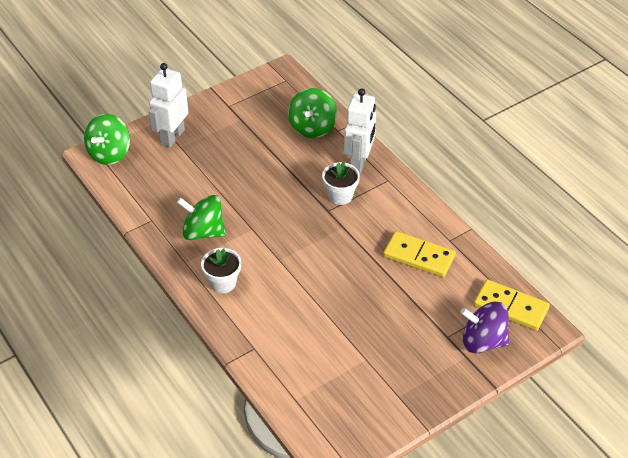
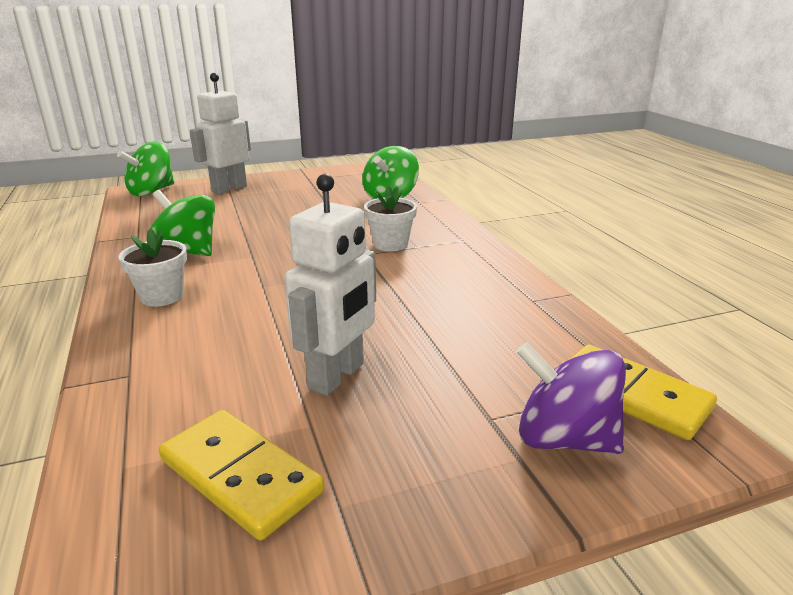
camera: 15 degrees right, 20 degrees down
white robot [344,88,376,174] -> white robot moved to [285,174,376,396]
yellow domino [383,231,456,277] -> yellow domino moved to [159,410,324,541]

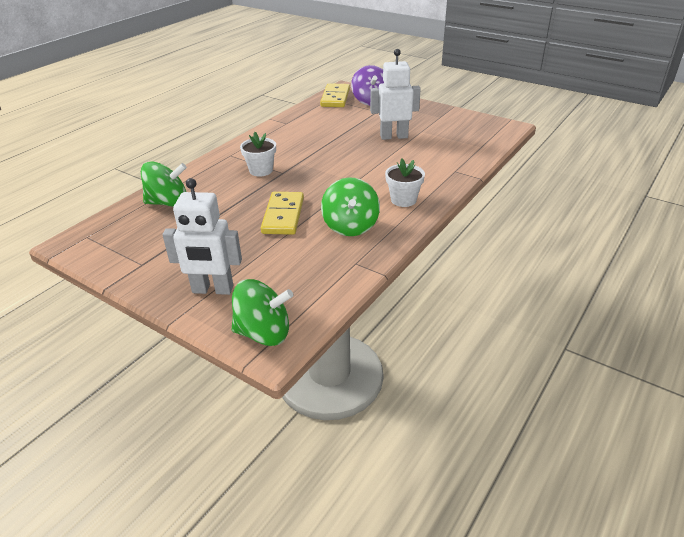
camera: 125 degrees left, 10 degrees up
yellow domino [159,410,324,541] -> yellow domino moved to [261,192,304,235]

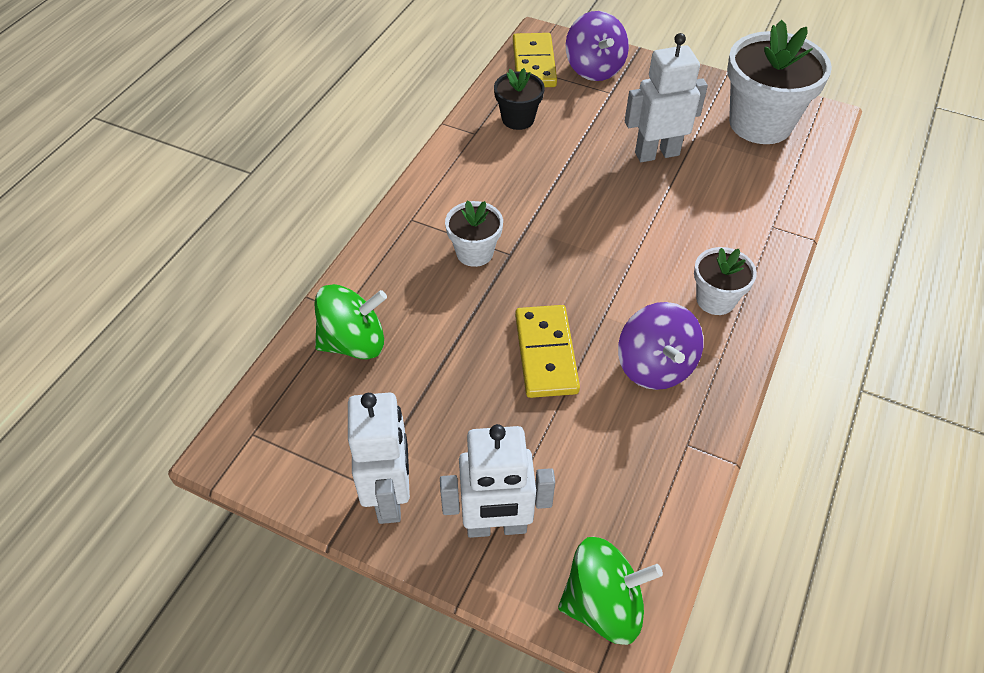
camera: 10 degrees left, 15 degrees up
green spinning top [321,177,380,236] -> purple spinning top [618,302,704,390]
none -> white robot [348,392,410,524]
none -> black flower pot [494,68,545,130]
none -> white flower pot [727,20,832,144]

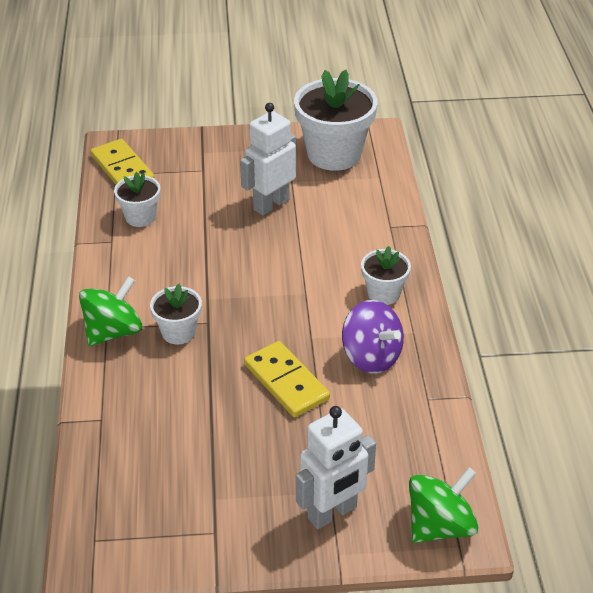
camera: 30 degrees left, 10 degrees down
green spinning top [315,284,387,359] -> green spinning top moved to [79,276,142,346]
white robot [348,392,410,524] -> none
black flower pot [494,68,545,130] -> white flower pot [114,172,160,227]
purple spinning top [565,11,629,81] -> none

